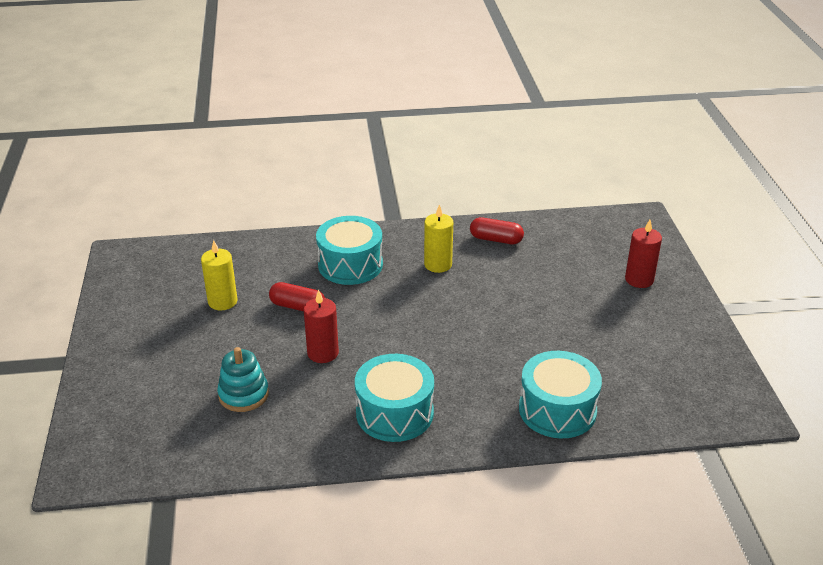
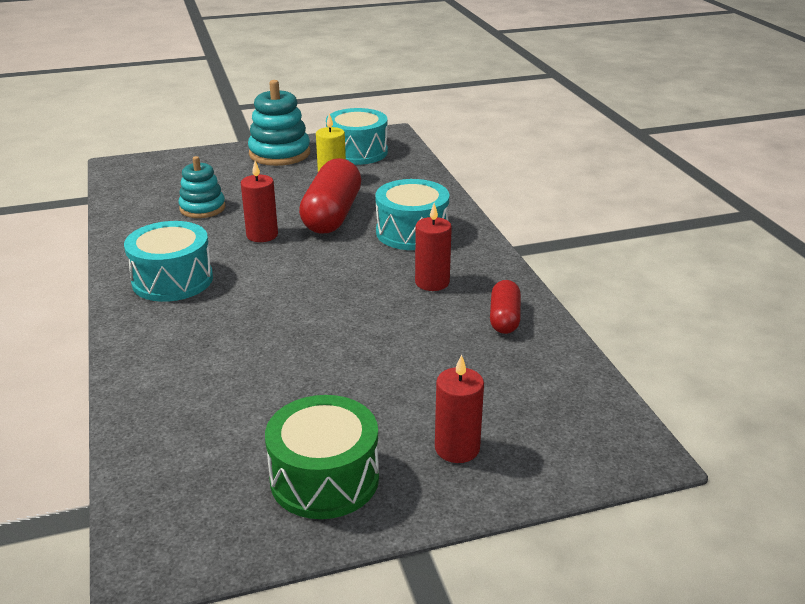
camera: 80 degrees right, 5 degrees down
red capsule [269,282,325,311] -> red capsule [299,158,361,234], size x1.86
yellow candle [424,204,453,273] -> red candle [415,203,452,291]
turquoise drum [519,351,602,438] -> turquoise drum moved to [326,108,388,165]
none -> turquoise stacking toy [248,80,310,166]
none -> green drum [265,395,379,519]

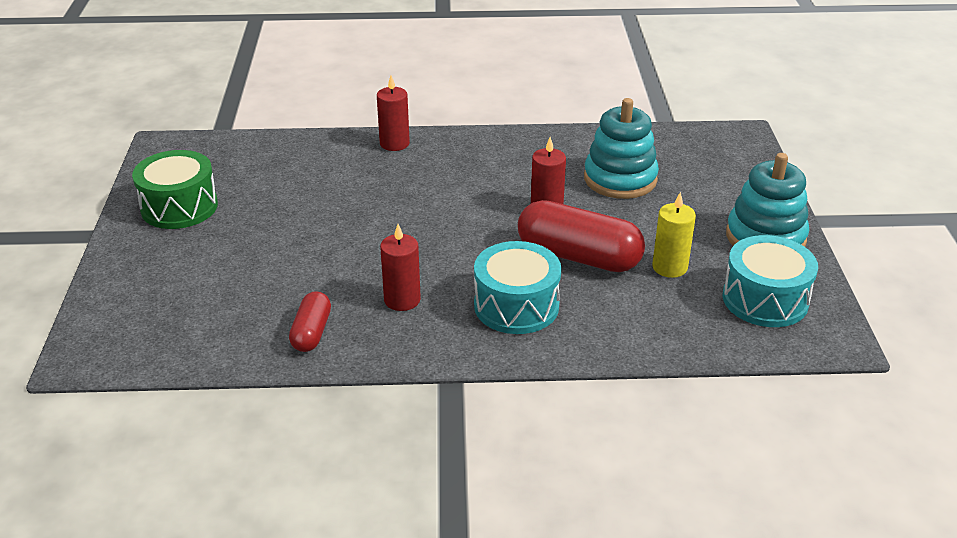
camera: 105 degrees right, 5 degrees up
turquoise drum [124,221,213,302] -> none
turquoise stacking toy [179,156,225,218] -> turquoise stacking toy [584,98,659,199], size x1.53
red candle [435,354,484,463] -> red candle moved to [377,76,410,151]
red capsule [490,280,521,334] -> red capsule turned 75 degrees clockwise [289,291,331,352]

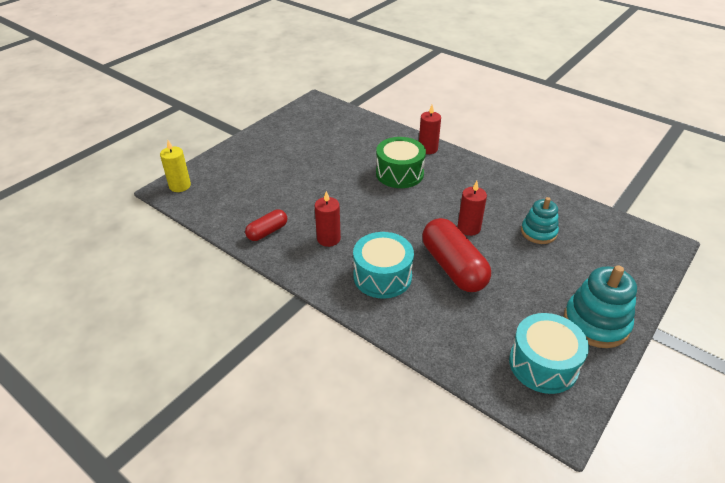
camera: 40 degrees right, 5 degrees up
green drum [132,150,218,229] -> green drum moved to [376,137,426,188]
turquoise stacking toy [584,98,659,199] -> turquoise stacking toy [521,197,559,244], size x0.65
yellow candle [652,192,696,278] -> yellow candle moved to [160,140,191,192]

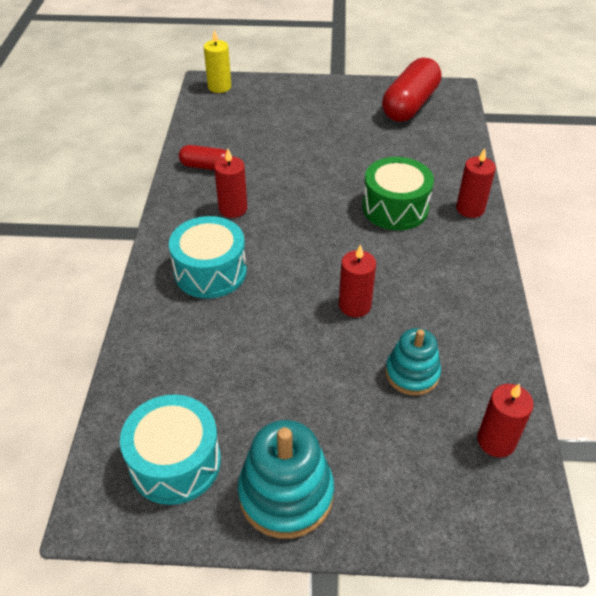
camera: 55 degrees right, 5 degrees up
red capsule [422,218,491,292] -> red capsule moved to [382,58,441,122]
none -> red candle [477,384,534,457]

